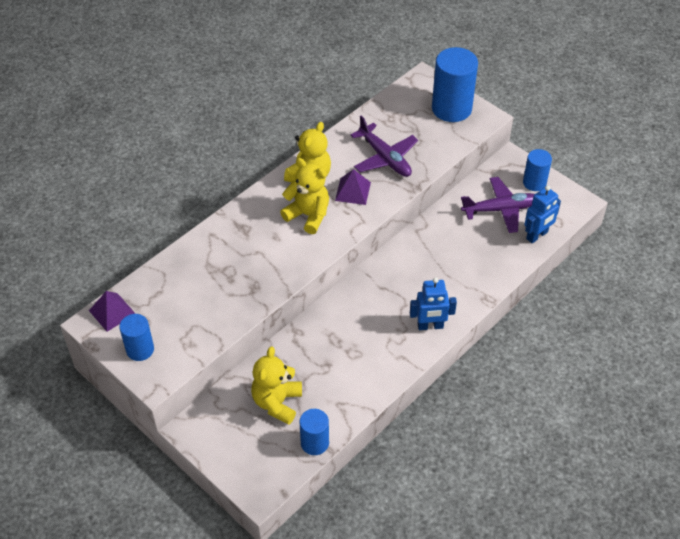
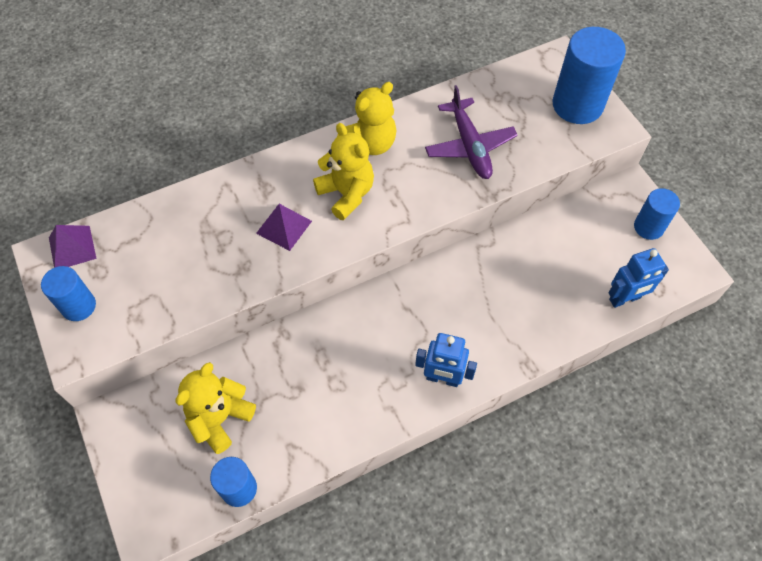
camera: 20 degrees right, 10 degrees up
purple pyramid [335,169,371,205] -> purple pyramid moved to [256,204,312,251]
purple plane [461,177,535,233] -> none

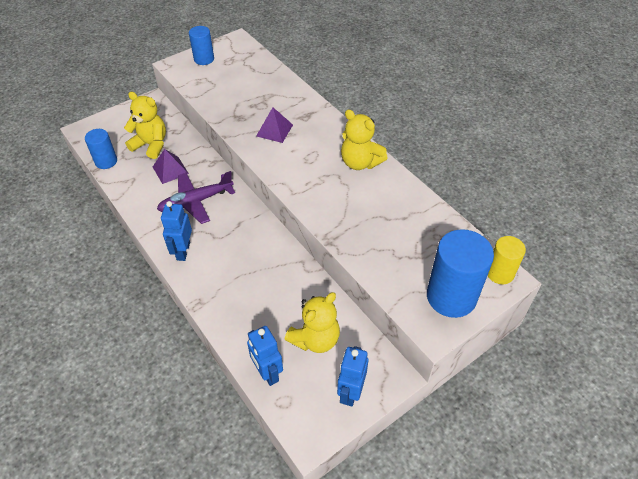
camera: 80 degrees right, 10 degrees down
purple pyramid [49,225,97,268] -> purple pyramid moved to [153,149,189,184]
yellow teddy bear [313,123,374,220] -> yellow teddy bear moved to [284,292,340,353]
purple plane [425,85,518,179] -> purple plane moved to [157,171,235,224]
blue cylinder [634,188,680,240] -> blue robot [337,346,369,407]
none -> yellow cylinder [488,236,526,284]

